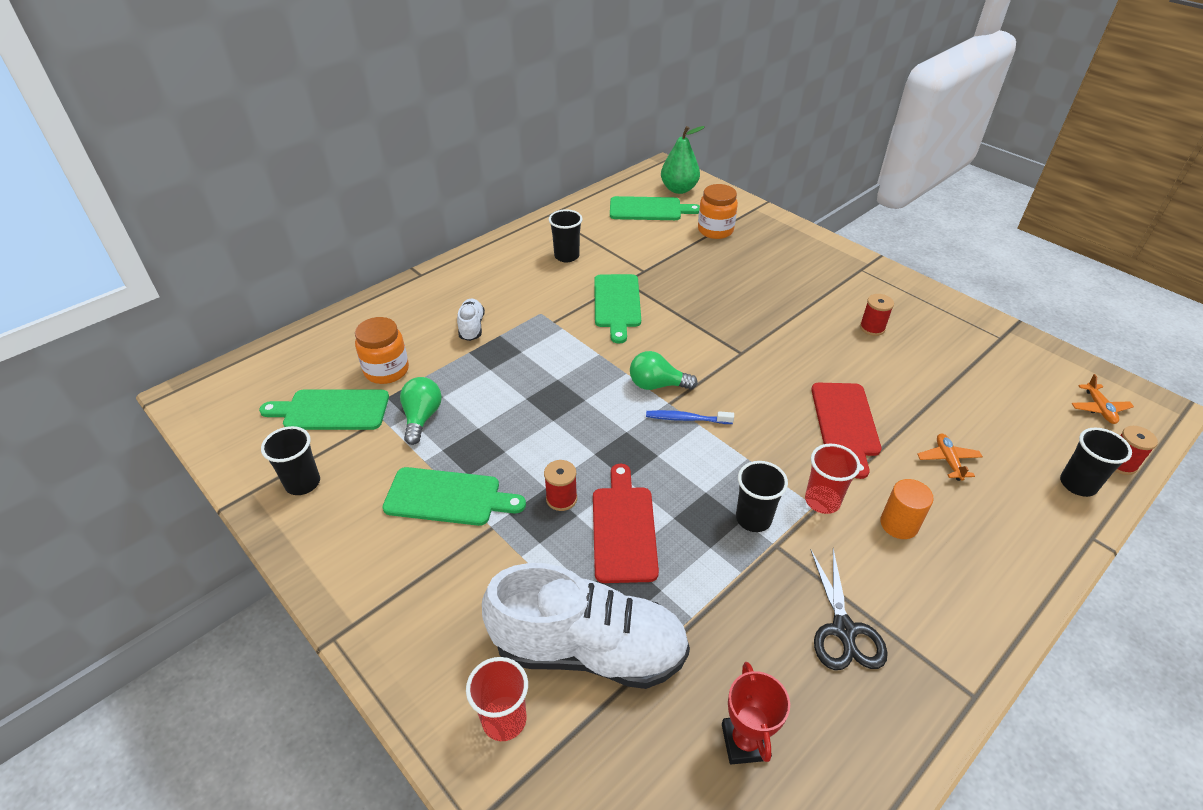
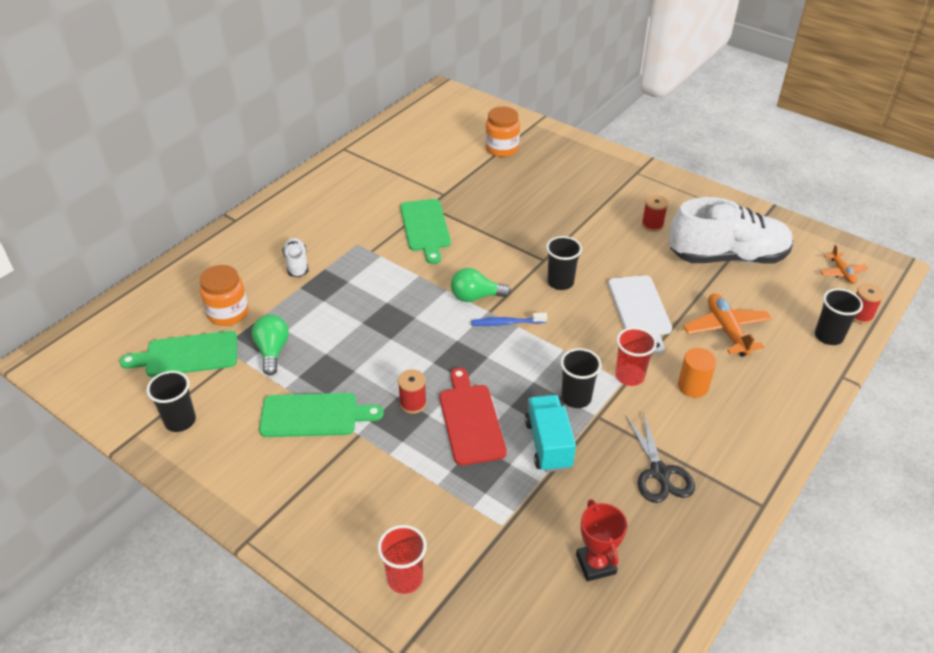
camera: 10 degrees left, 0 degrees up
white shoe [482,563,690,689] -> white shoe moved to [669,197,793,264]
black cup [549,209,583,262] -> black cup moved to [546,236,582,290]
green cutting board [610,196,700,220] -> none
green pear [661,126,705,194] -> none
red cutting board [811,383,882,479] -> white cutting board [608,275,672,355]
orange plane [918,434,983,481] -> orange plane [683,293,772,357], size x1.71
none -> turquoise truck [525,395,576,472]

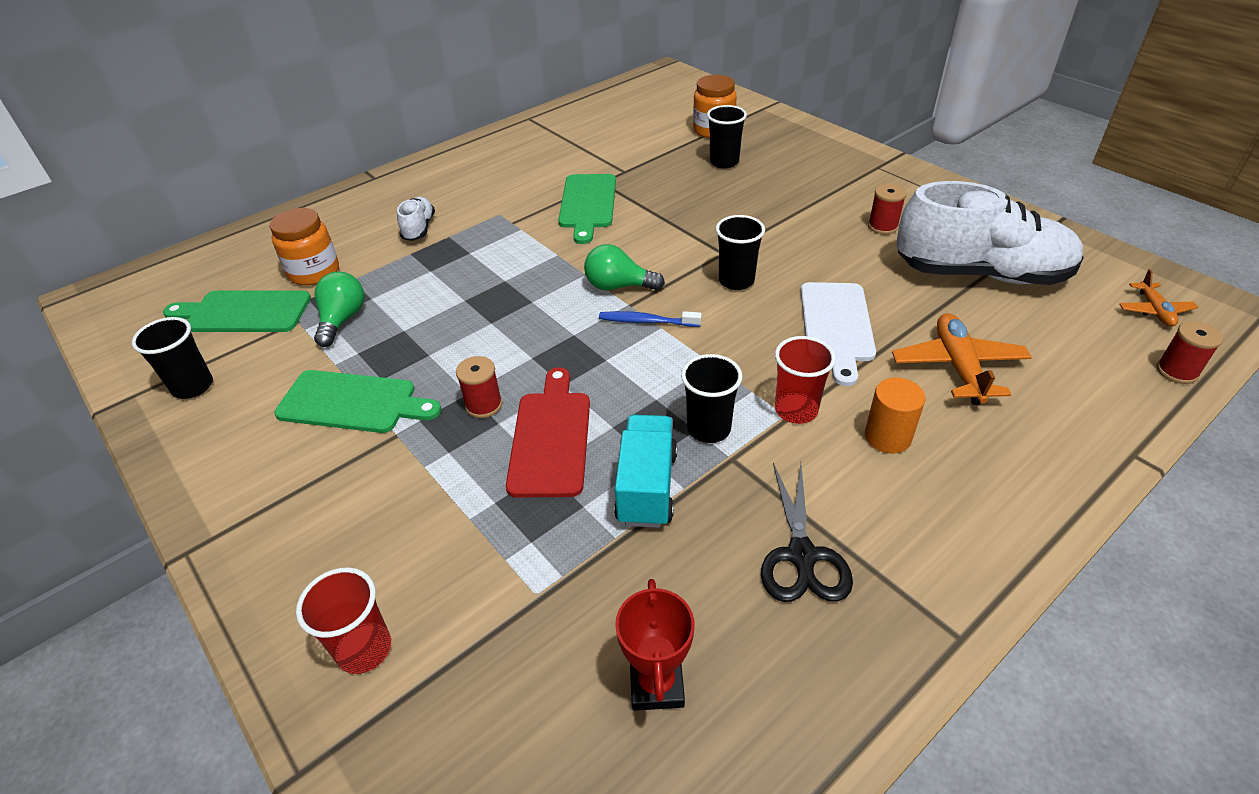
camera: 15 degrees right, 0 degrees up
black cup [815,288,863,345] -> black cup moved to [707,105,747,169]

